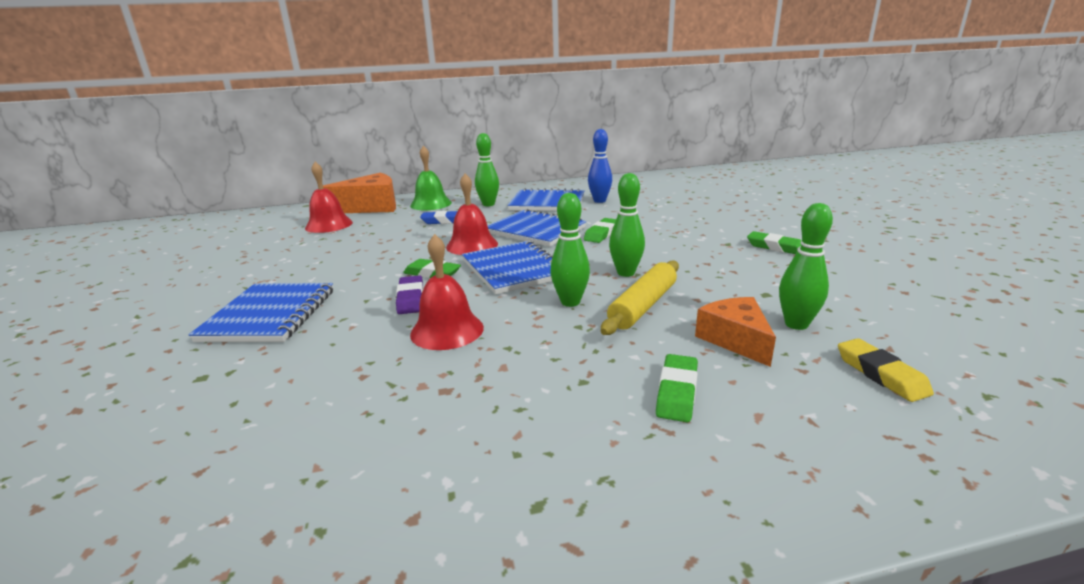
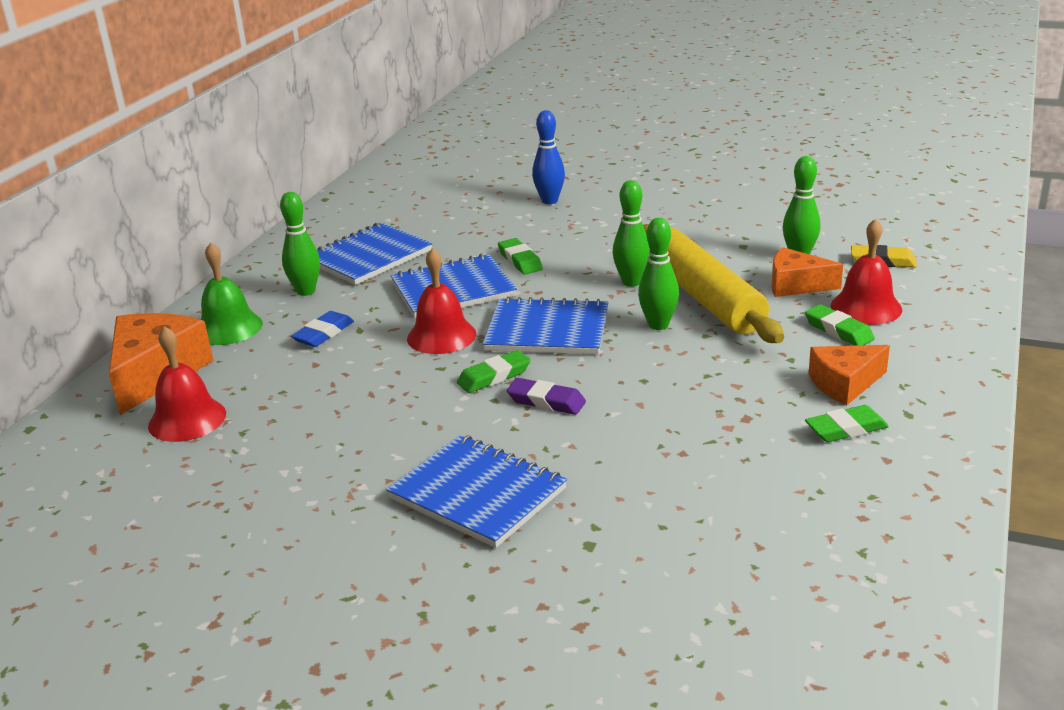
camera: 55 degrees left, 5 degrees up
red bell [410,234,484,350] -> red bell moved to [831,218,902,325]
blue bowling pin [588,129,612,203] -> blue bowling pin moved to [532,110,565,204]
yellow rolling pin [601,261,679,335] -> yellow rolling pin [643,224,784,343], size x1.58
green eraser [747,231,802,254] -> green eraser moved to [805,405,889,442]
none -> orange cheese [808,345,890,405]

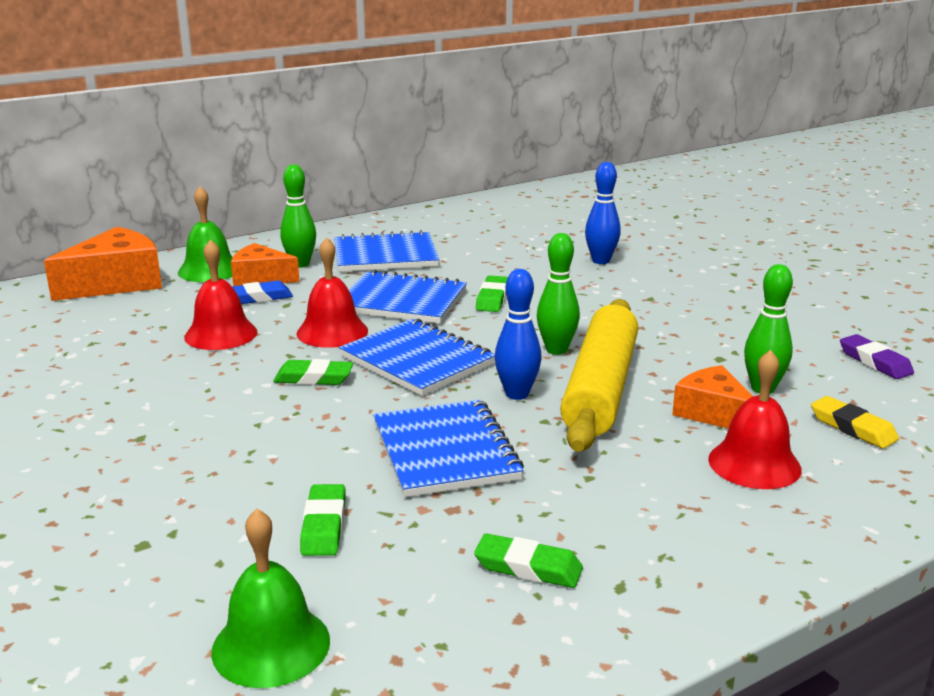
camera: 35 degrees right, 5 degrees down
red bell [148,326,226,442] -> red bell moved to [184,240,257,350]
blue notebook [386,435,567,548] -> blue notebook moved to [373,399,524,497]
purple eraser [507,378,586,415] -> purple eraser moved to [840,334,914,379]
green bowling pin [638,218,679,330] -> blue bowling pin [495,269,542,400]
green eraser [805,304,875,346] -> green eraser moved to [300,484,346,556]
orange cheese [808,345,890,405] -> orange cheese moved to [231,243,300,286]
none -> green bell [211,509,330,688]

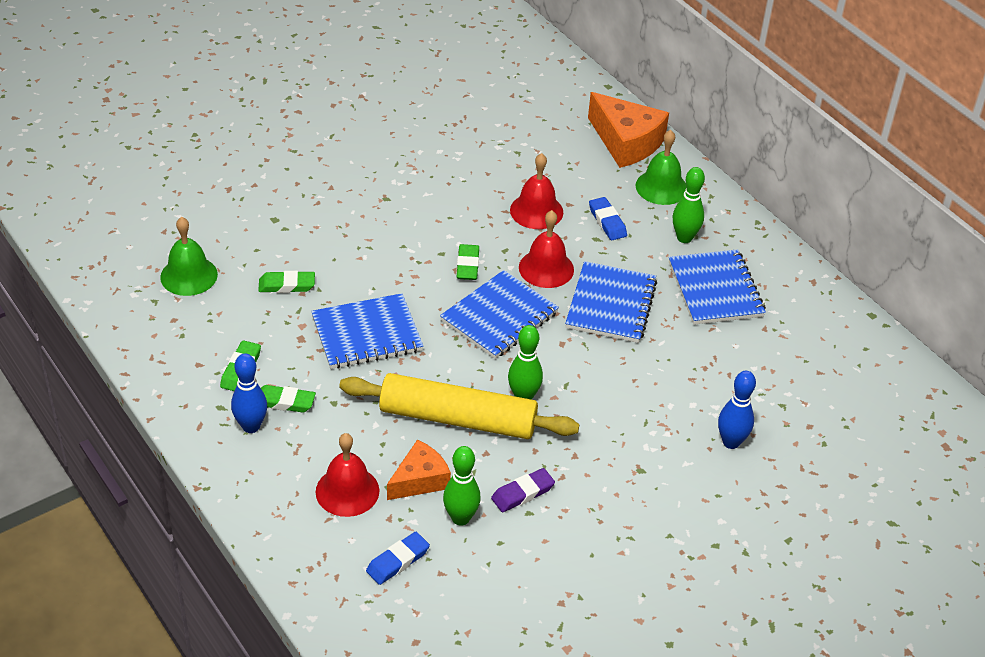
camera: 85 degrees right, 20 degrees up
orange cheese [231,243,300,286] -> none
green eraser [476,275,508,312] -> green eraser moved to [261,385,316,413]
blue bowling pin [495,269,542,400] -> blue bowling pin moved to [231,353,267,433]
yellow eraser [811,396,899,449] -> blue eraser [366,532,430,585]
purple eraser [840,334,914,379] -> purple eraser moved to [491,468,555,512]

